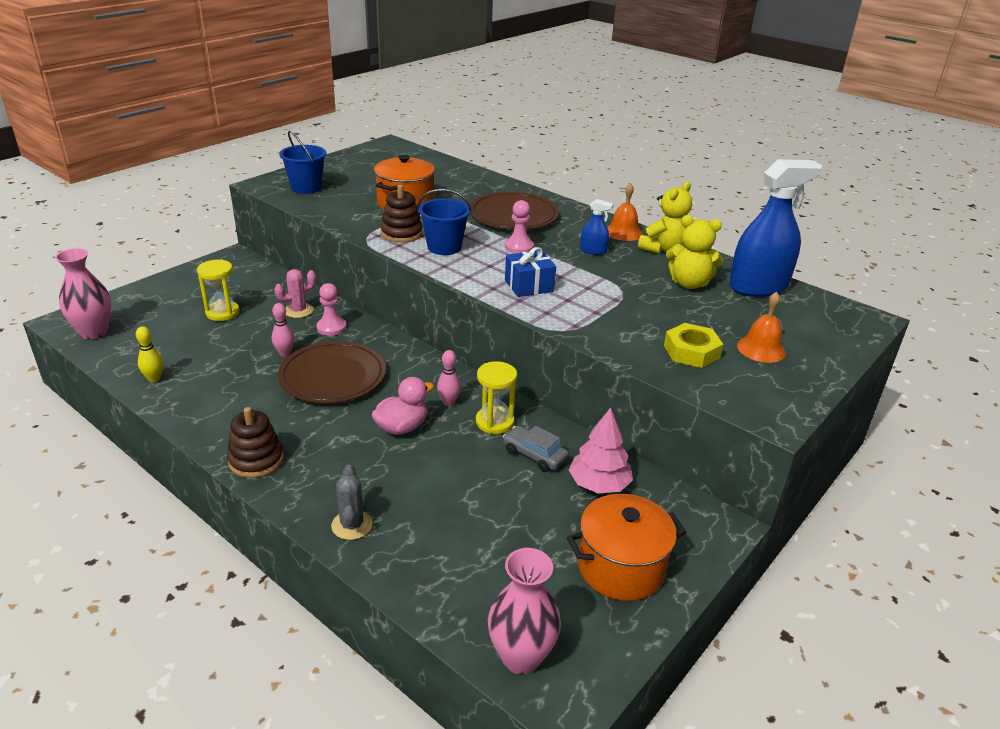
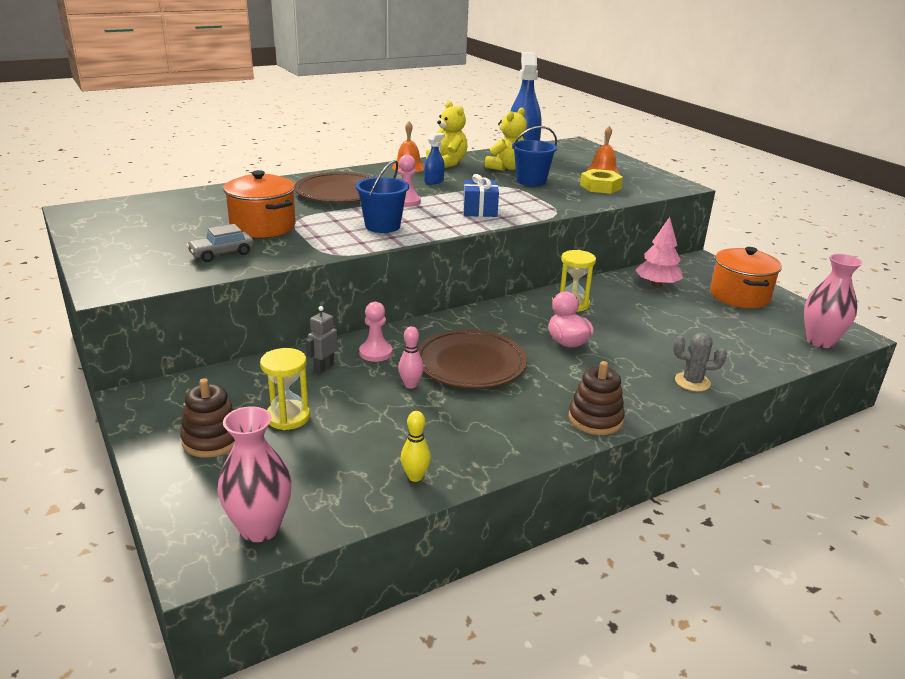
camera: 70 degrees left, 5 degrees down
pink cactus [274,269,316,318] -> grey robot [306,306,338,373]
blue bucket [279,131,326,194] -> blue bucket moved to [512,126,557,186]
brown stacking toy [380,185,423,243] -> brown stacking toy moved to [180,378,235,458]
pink bowling pin [437,350,461,406] -> none
grey car [503,426,569,472] -> grey car moved to [186,224,254,262]

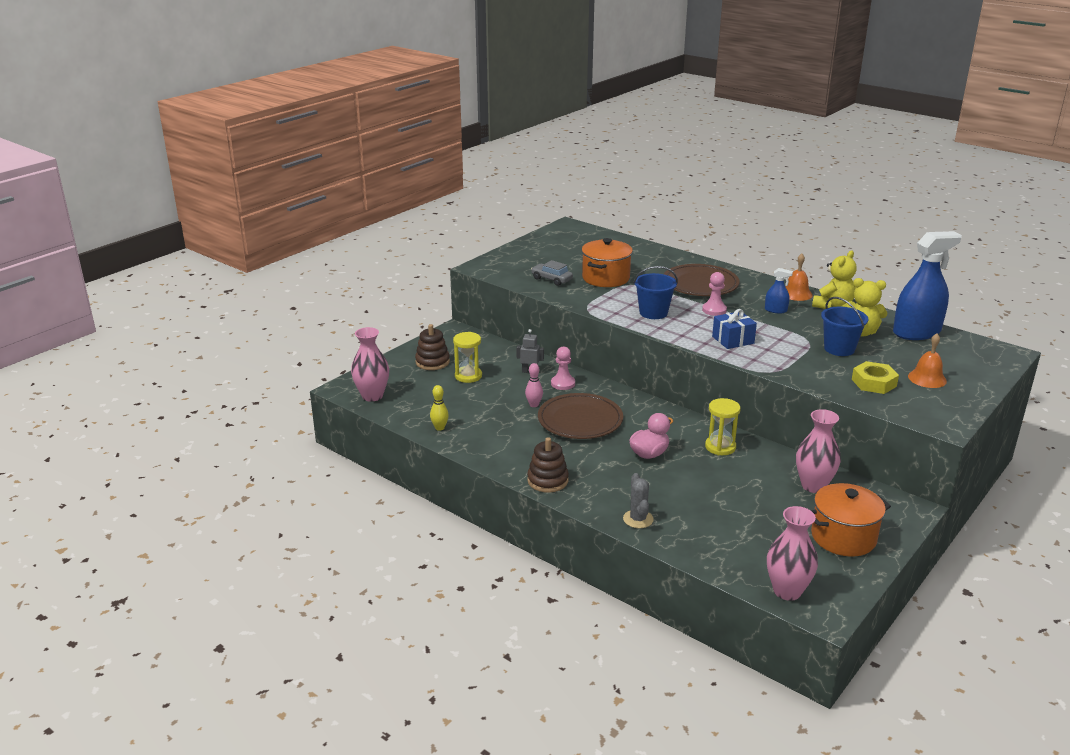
camera: 70 degrees right, 0 degrees up
pink tree [635,217,683,287] -> pink vase [796,409,841,493]

